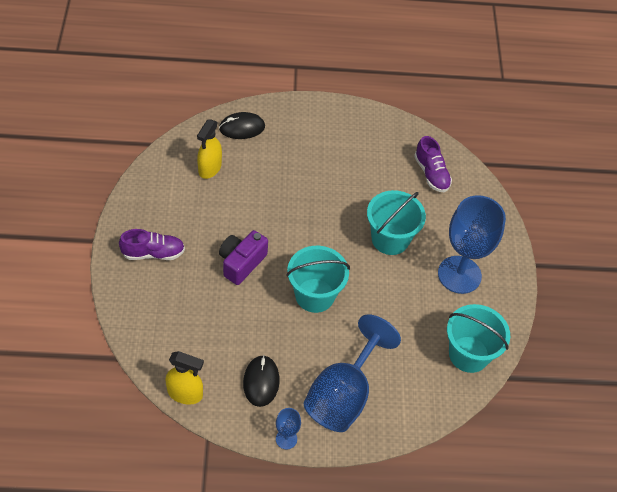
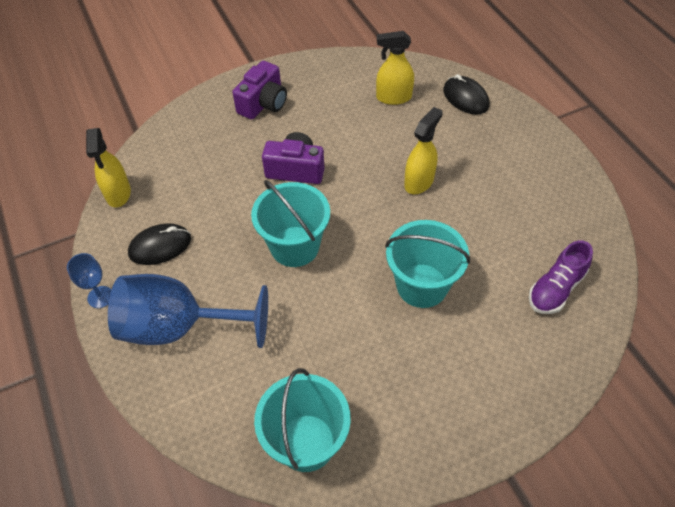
camera: 70 degrees right, 0 degrees up
purple shoe [119,229,185,260] -> purple camera [232,61,287,120]
blue goblet [438,195,506,294] -> none
none -> yellow spray bottle [404,107,443,194]

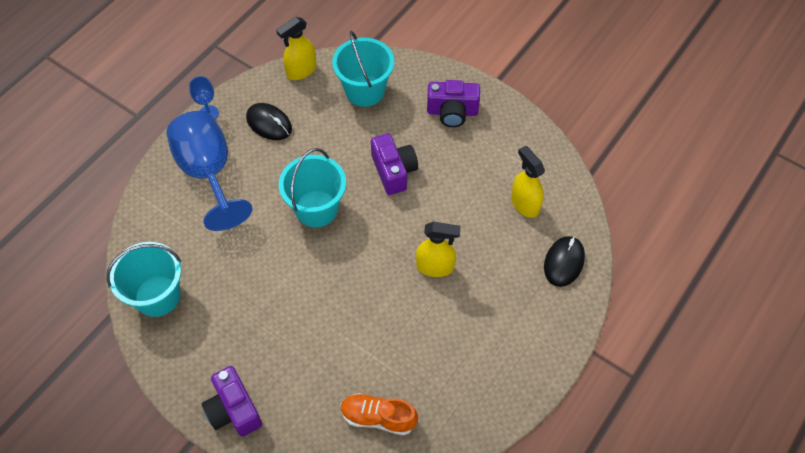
camera: 60 degrees right, 5 degrees up
turquoise bucket [385,220,470,308] -> turquoise bucket moved to [332,31,394,107]
purple shoe [529,240,593,314] -> orange shoe [340,393,418,435]
none -> purple camera [202,366,262,437]

